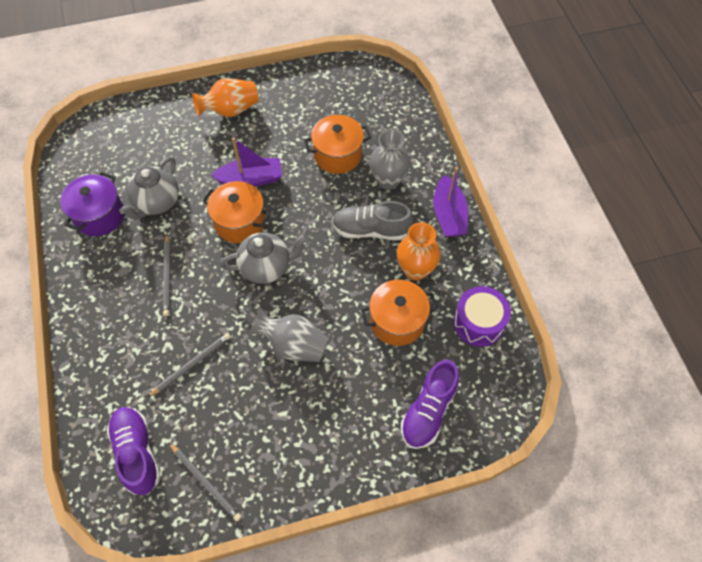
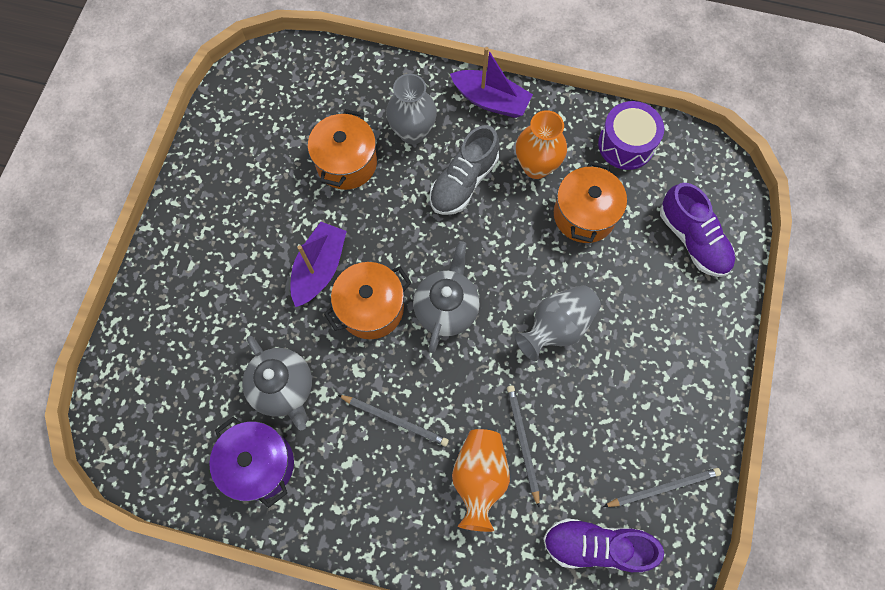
camera: 60 degrees left, 10 degrees up
orange vase [192,78,258,117] -> orange vase moved to [452,429,510,532]

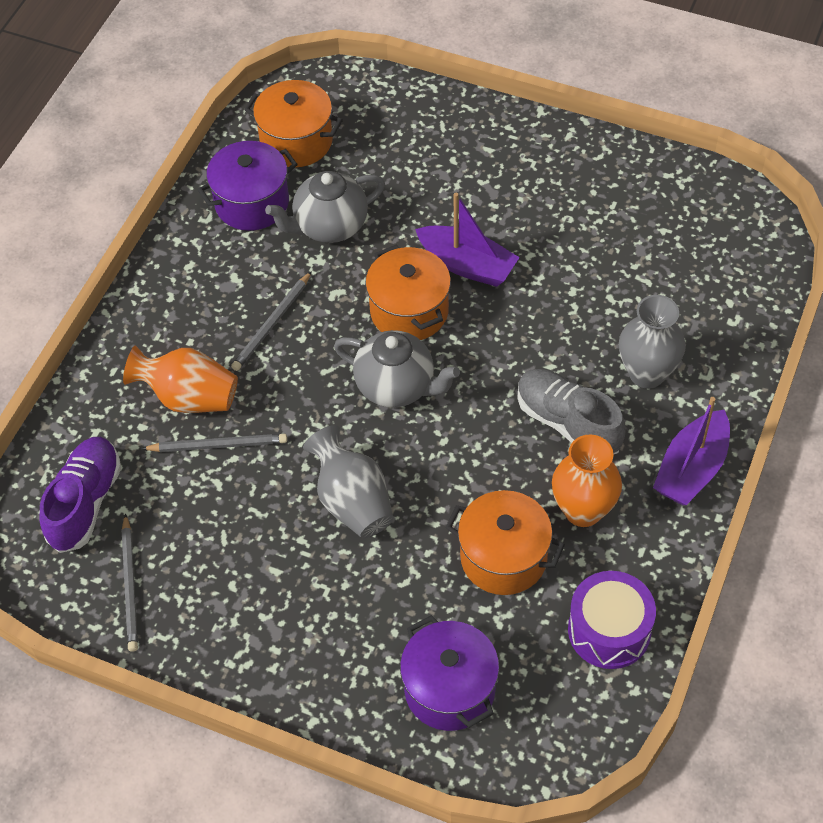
camera: 100 degrees right, 15 degrees down
orange pot [308,109,377,190] -> orange pot moved to [244,80,343,167]
purple shoe [660,183,735,277] -> purple pot [400,615,499,731]

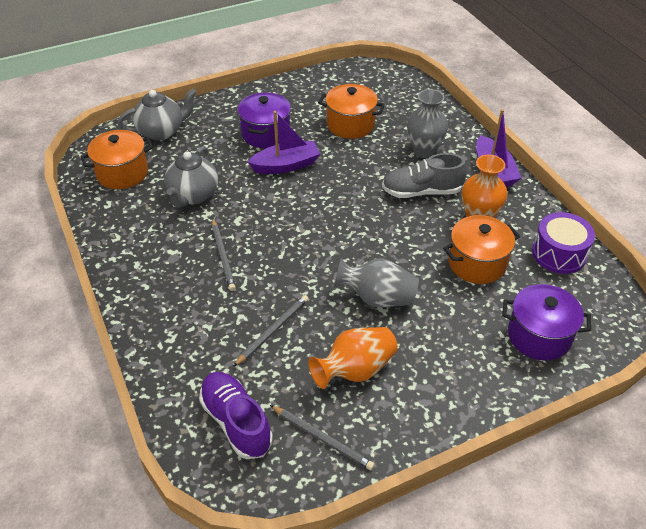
camera: 50 degrees left, 10 degrees down
orange vase [123,345,238,413] -> orange vase moved to [308,327,398,389]
purple pot [198,141,298,231] -> purple pot moved to [238,92,291,148]
grey teapot [334,330,460,408] -> grey teapot moved to [118,88,197,140]
orange pot [365,245,451,340] -> orange pot moved to [318,84,385,139]

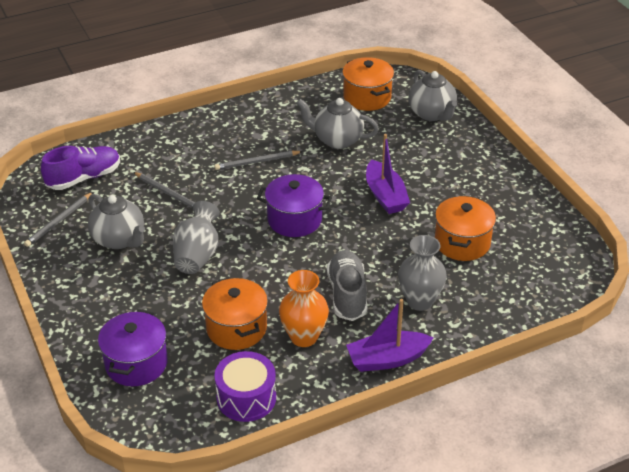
camera: 90 degrees right, 5 degrees down
purple pot [238,92,291,148] -> purple pot moved to [257,174,332,237]
orange vase [308,327,398,389] -> grey teapot [88,194,145,249]

